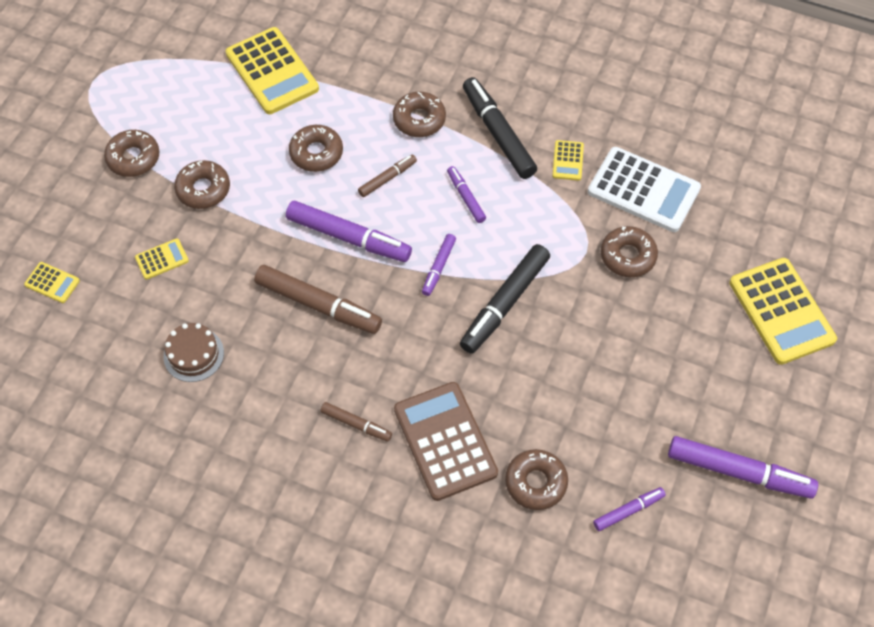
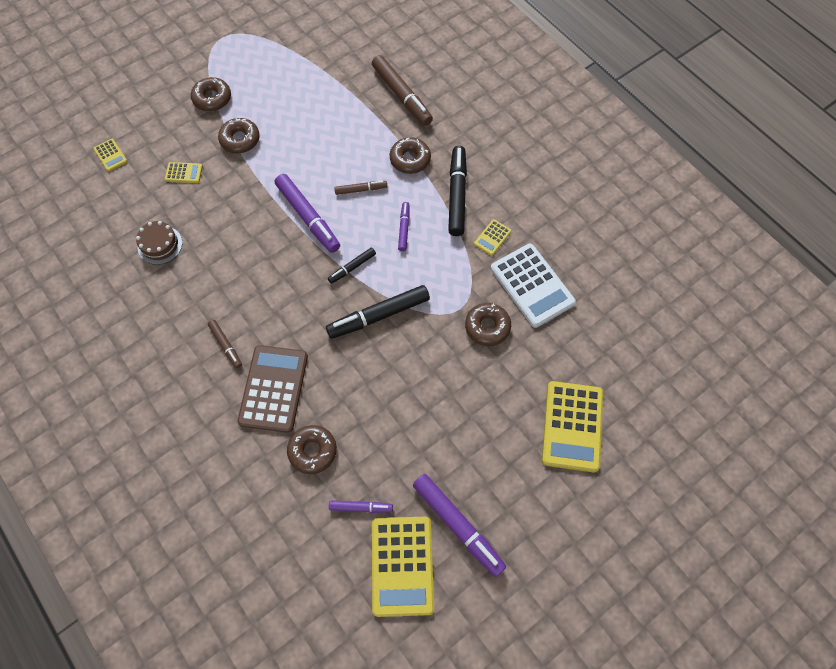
camera: 30 degrees right, 5 degrees up
yellow calculator [226,27,319,114] -> yellow calculator moved to [372,516,434,617]
brown marker [254,265,382,334] -> brown marker moved to [372,55,433,126]
brown donut [289,125,343,172] -> none
purple marker [422,234,456,296] -> black marker [328,248,376,284]

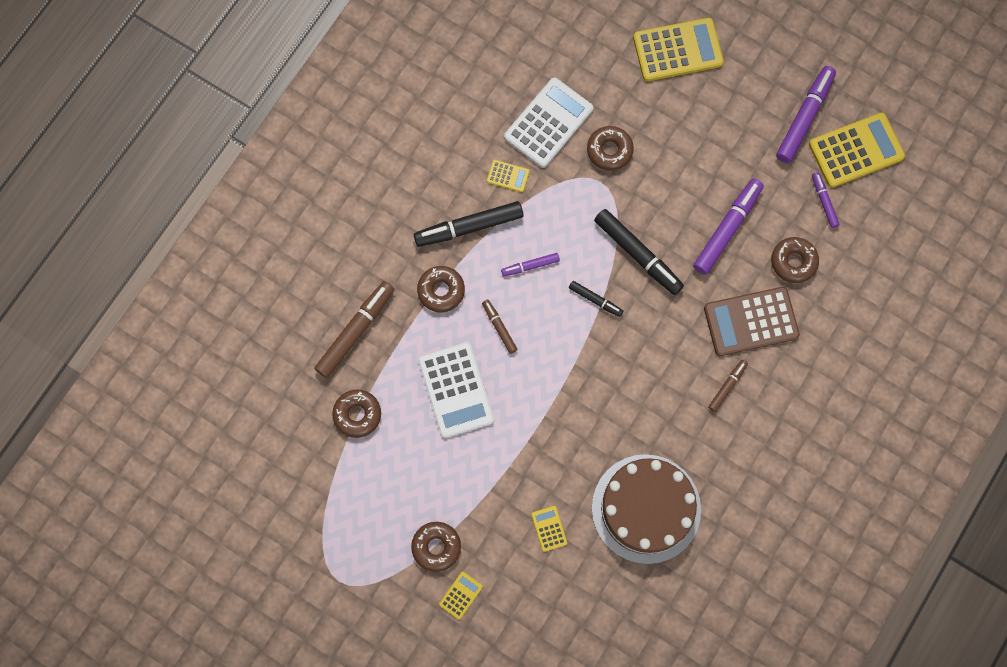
camera: 110 degrees left, 10 degrees up
yellow calculator [93,139,128,172] -> yellow calculator moved to [439,572,483,620]
brown cake [136,221,182,265] -> brown cake [592,454,701,564], size x2.18
brown donut [218,118,260,153] -> brown donut moved to [332,389,381,438]
purple marker [275,174,340,253] -> purple marker moved to [693,179,764,275]
none -> white calculator [418,342,494,439]

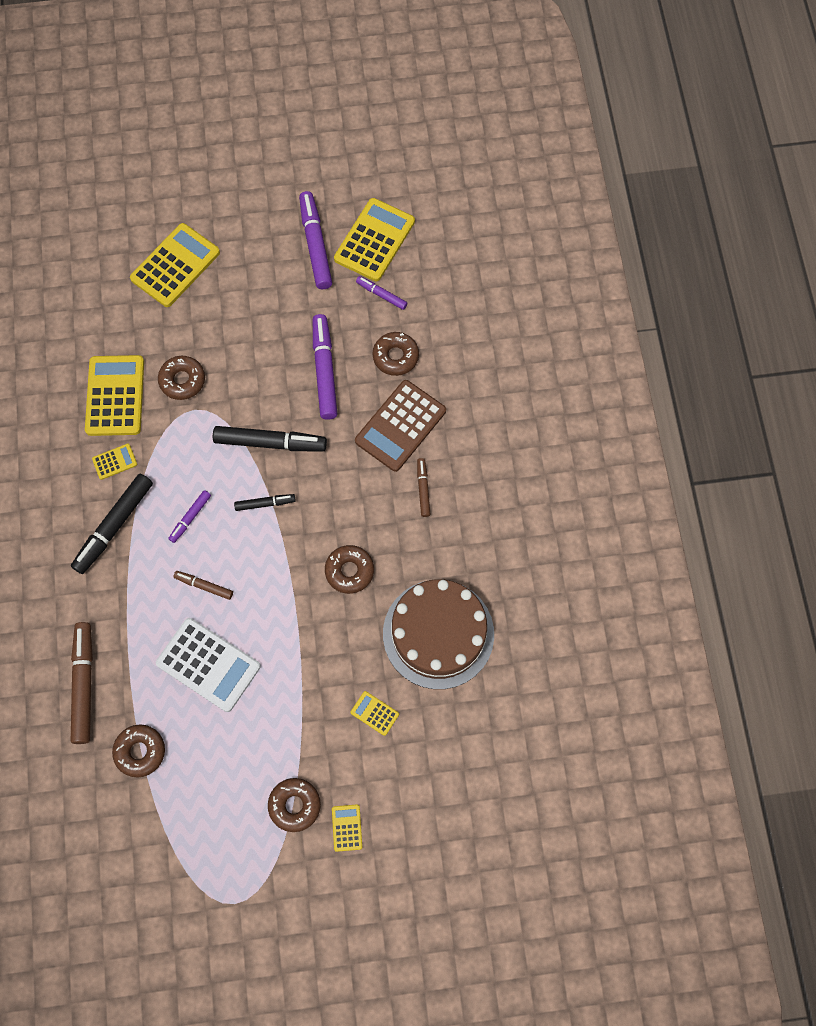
camera: 40 degrees left, 5 degrees down
brown donut [417,266,465,312] -> brown donut moved to [325,545,374,594]
white calculator [504,78,593,168] -> yellow calculator [85,355,144,436]

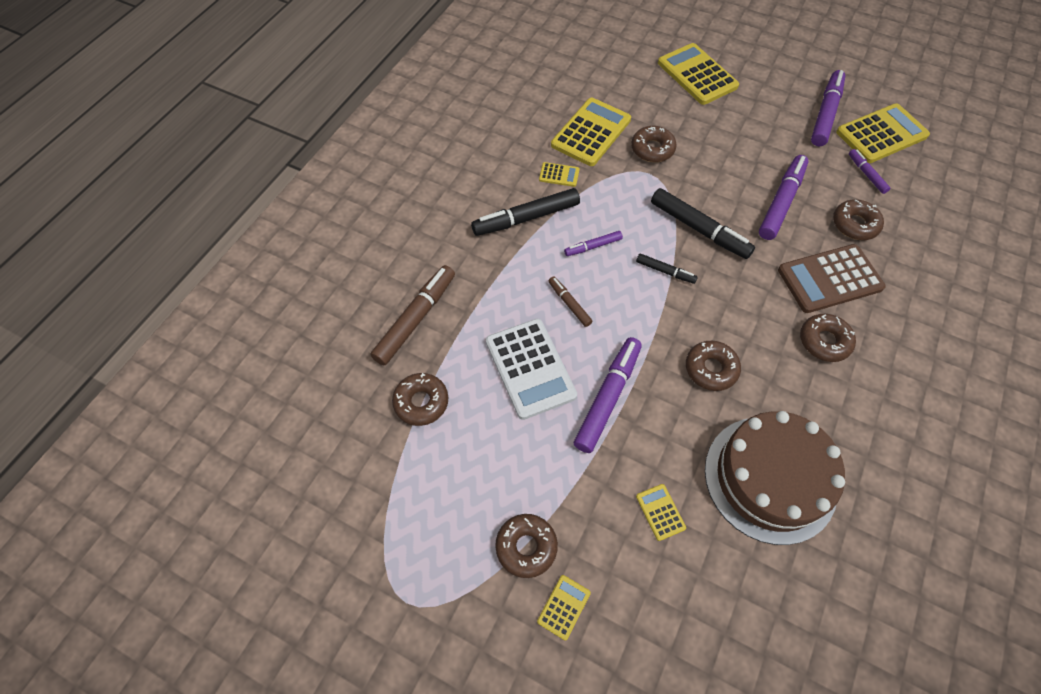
camera: 35 degrees right, 10 degrees down
yellow calculator [130,223,220,307] -> yellow calculator turned 105 degrees counterclockwise [658,43,739,105]
brown marker [417,458,430,517] -> brown donut [800,314,856,362]
none -> purple marker [574,337,642,453]

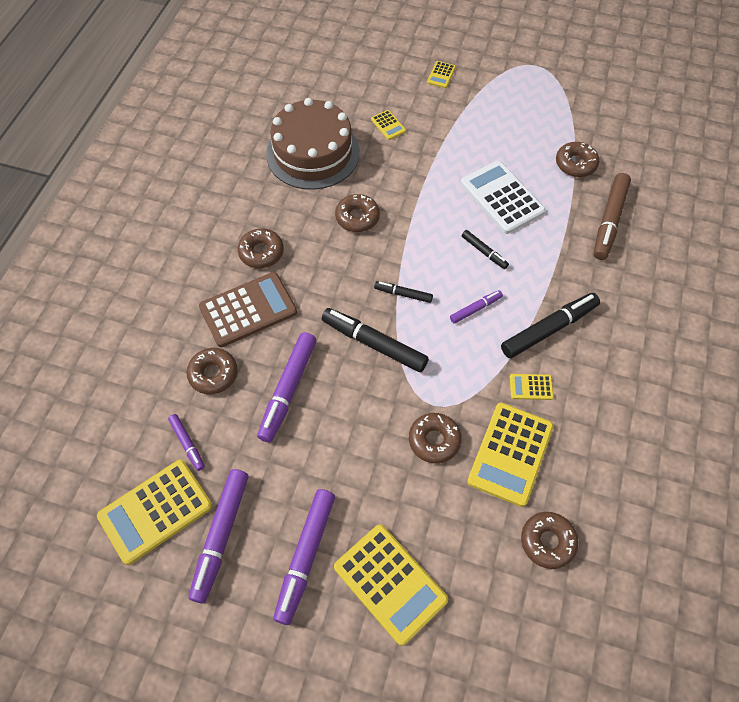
camera: 170 degrees right, 0 degrees up
brown donut [495,514,558,578] -> brown donut moved to [521,512,579,569]
brown marker [549,276,593,327] -> black marker [462,230,509,269]
purple marker [574,337,642,453] -> purple marker moved to [273,489,335,625]

